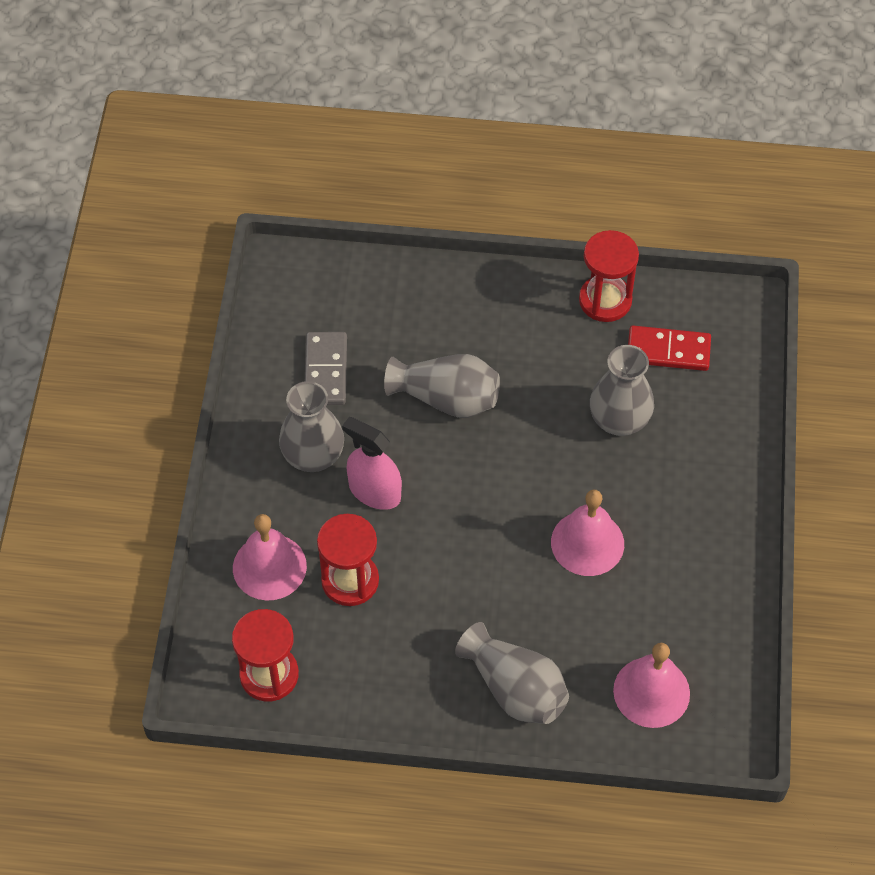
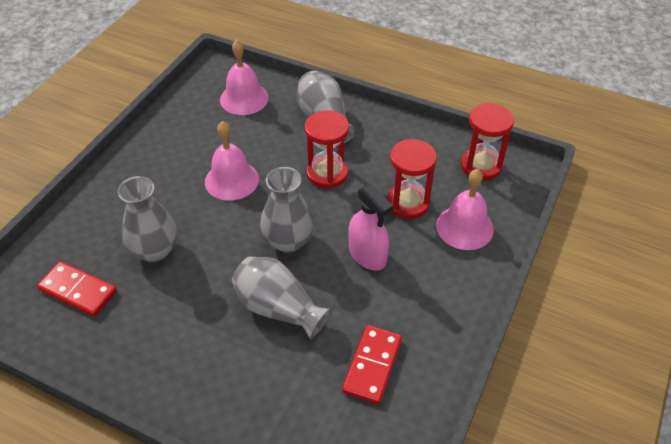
camera: 160 degrees left, 10 degrees down
grey vase [279,381,344,472] -> grey vase moved to [260,167,314,253]
grey domino [305,332,347,405] -> red domino [342,325,402,404]
red hourglass [579,230,639,322] -> red hourglass moved to [305,110,349,188]

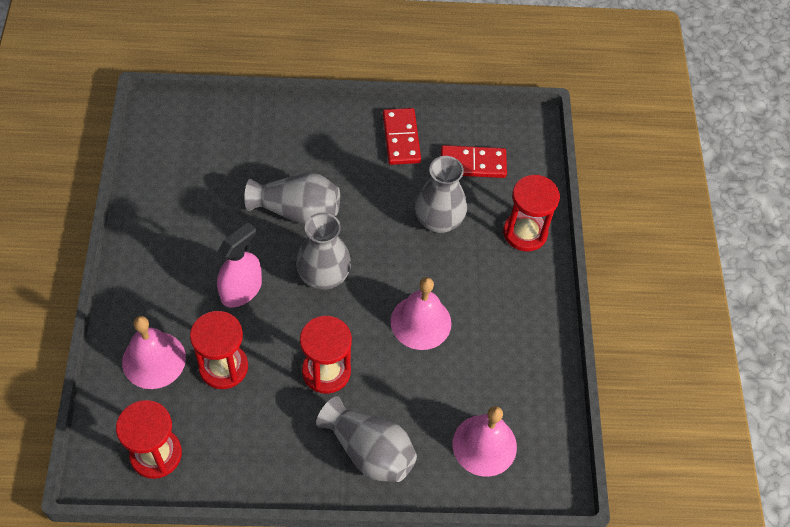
camera: 150 degrees right, 10 degrees up
red domino [342,325,402,404] -> red domino moved to [383,108,421,165]
pink spray bottle [348,184,393,270] -> pink spray bottle turned 105 degrees clockwise [217,222,262,307]
none -> red hourglass [503,175,560,252]

